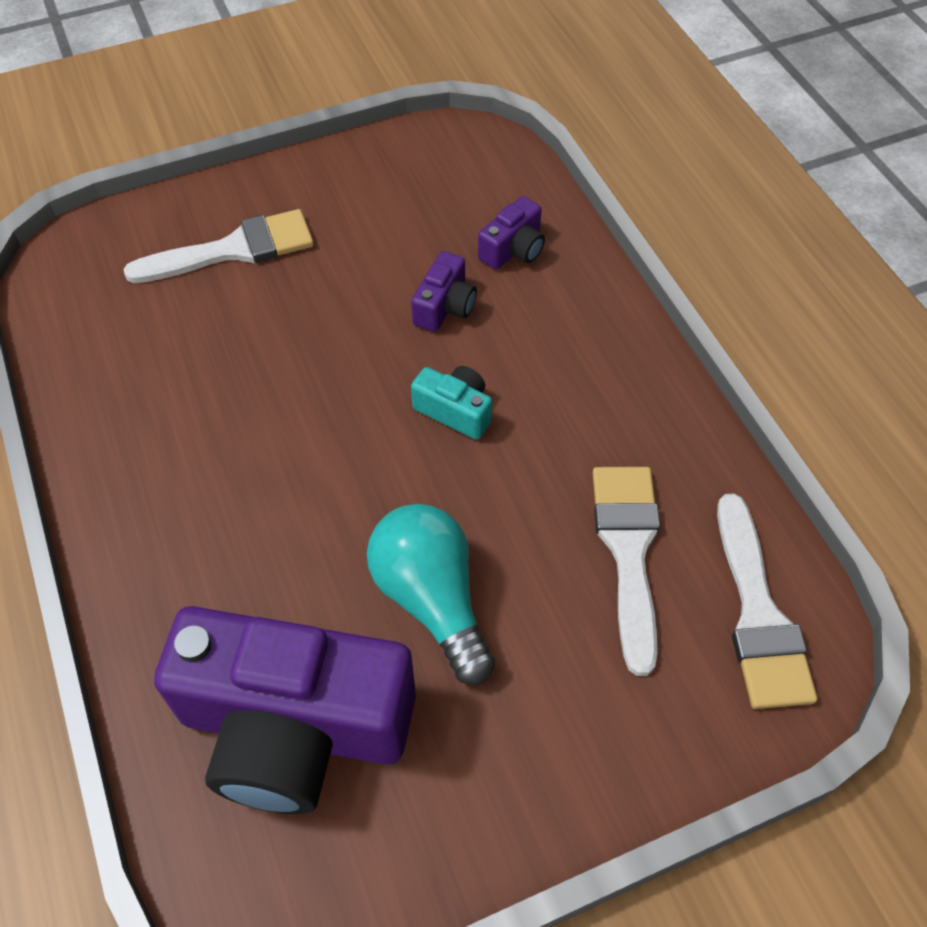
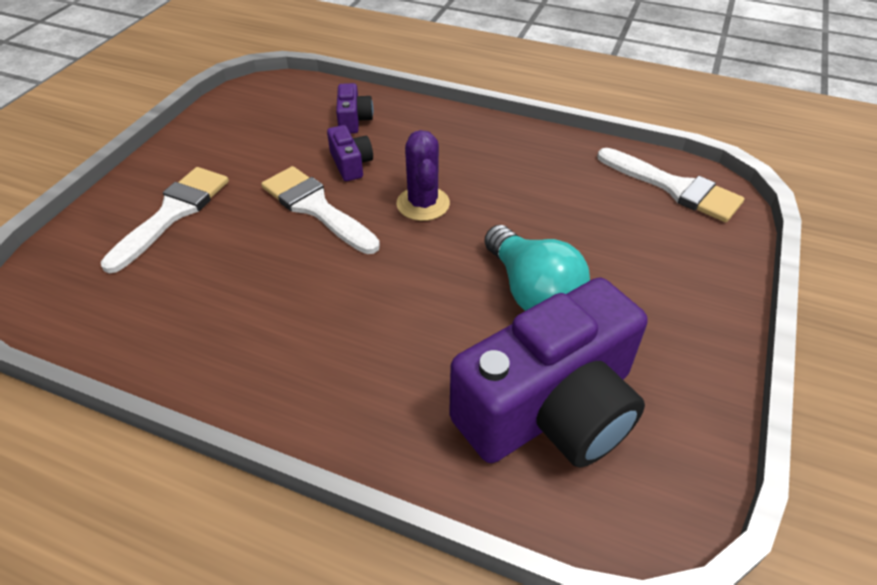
camera: 45 degrees left, 10 degrees down
turquoise light bulb [367,504,495,685] -> turquoise light bulb turned 135 degrees counterclockwise [484,225,590,311]
turquoise camera [411,366,492,440] -> purple cactus [397,130,450,221]
white brush [593,467,660,676] -> white brush moved to [261,166,380,254]

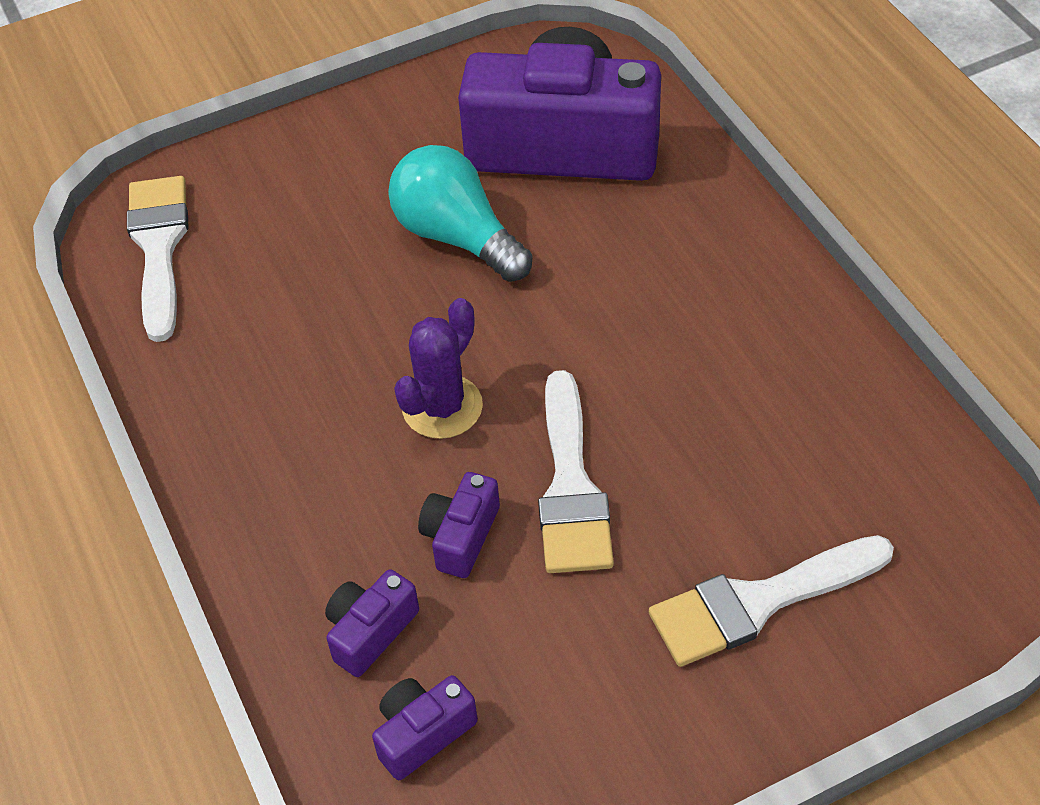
camera: 135 degrees left, 5 degrees up
turquoise light bulb [484,225,590,311] -> turquoise light bulb turned 60 degrees counterclockwise [388,145,532,282]
none -> purple camera [372,675,478,780]

